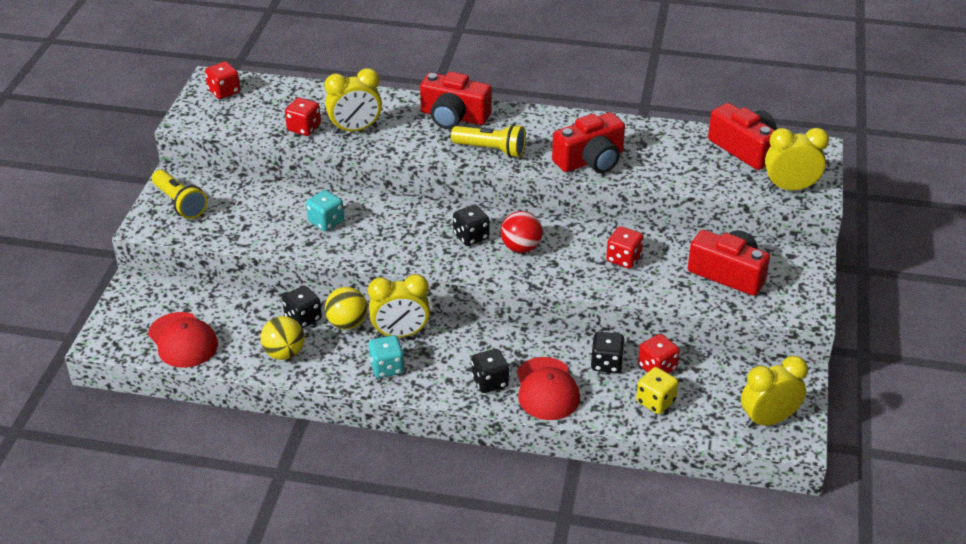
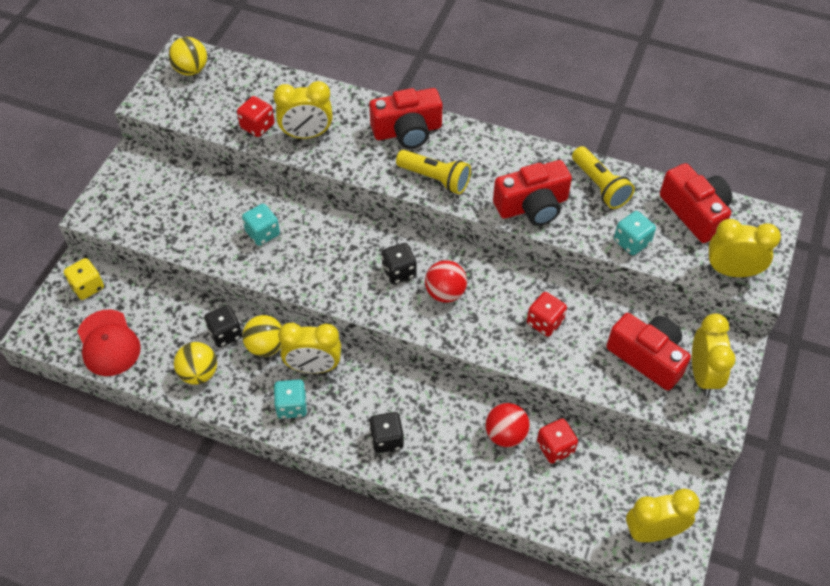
camera: 10 degrees right, 15 degrees up
yellow flashlight [152,169,208,219] -> yellow flashlight moved to [572,146,635,209]
red dice [205,61,240,99] -> yellow ball [169,37,207,76]
red camera [420,72,492,129] -> red camera turned 45 degrees counterclockwise [369,88,442,149]
red cap [517,357,580,420] -> none
black dice [591,332,625,373] -> red ball [485,403,530,448]
yellow dice [636,367,678,414] -> yellow dice moved to [64,258,104,300]
none -> turquoise dice [614,211,656,255]
none -> yellow clock [692,313,736,396]

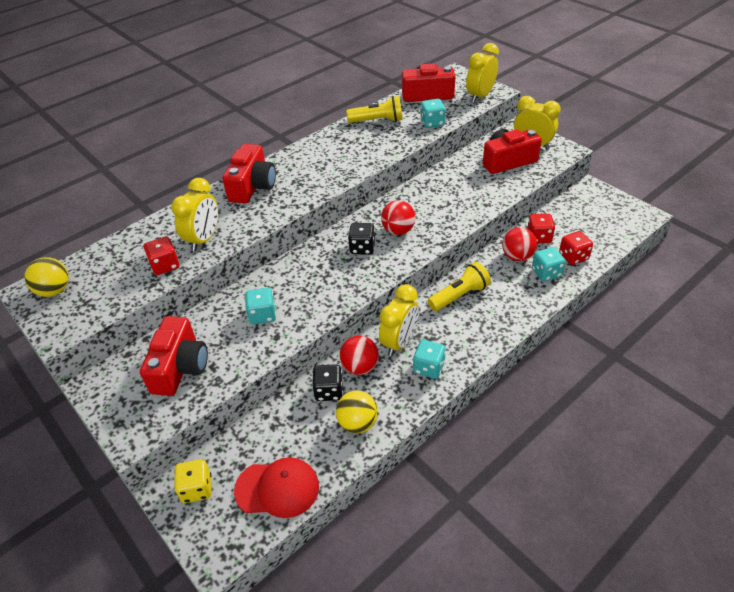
camera: 60 degrees left, 10 degrees down
yellow ball [242,315,282,357] -> red ball [340,335,379,375]
black dice [369,412,404,453] -> none
yellow flashlight [396,150,471,194] -> yellow flashlight moved to [428,262,491,311]
red camera [493,160,572,226] -> red camera moved to [140,316,208,396]
red dice [527,292,567,337] -> red dice moved to [559,231,593,265]
yellow clock [626,488,700,542] -> none
none -> turquoise dice [532,247,566,281]

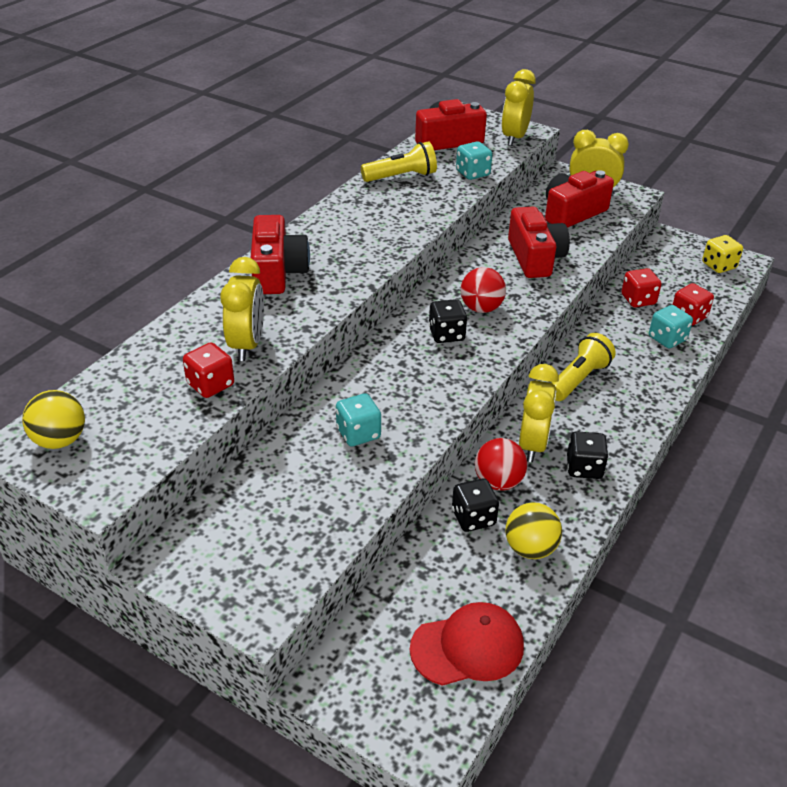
camera: 20 degrees left, 5 degrees down
red camera [140,316,208,396] -> red camera moved to [508,206,570,278]
yellow dice [174,459,212,503] -> yellow dice moved to [702,235,743,273]
turquoise dice [413,340,446,379] -> black dice [567,431,608,479]
red ball [502,227,537,261] -> none

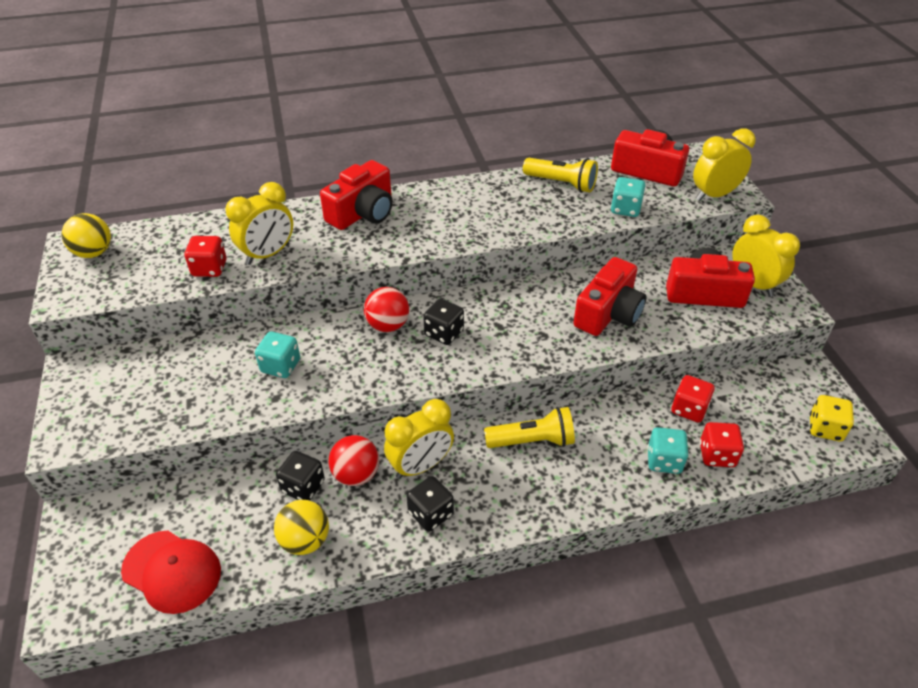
camera: 45 degrees right, 5 degrees up
red ball [460,267,506,313] -> red ball moved to [364,287,409,332]

